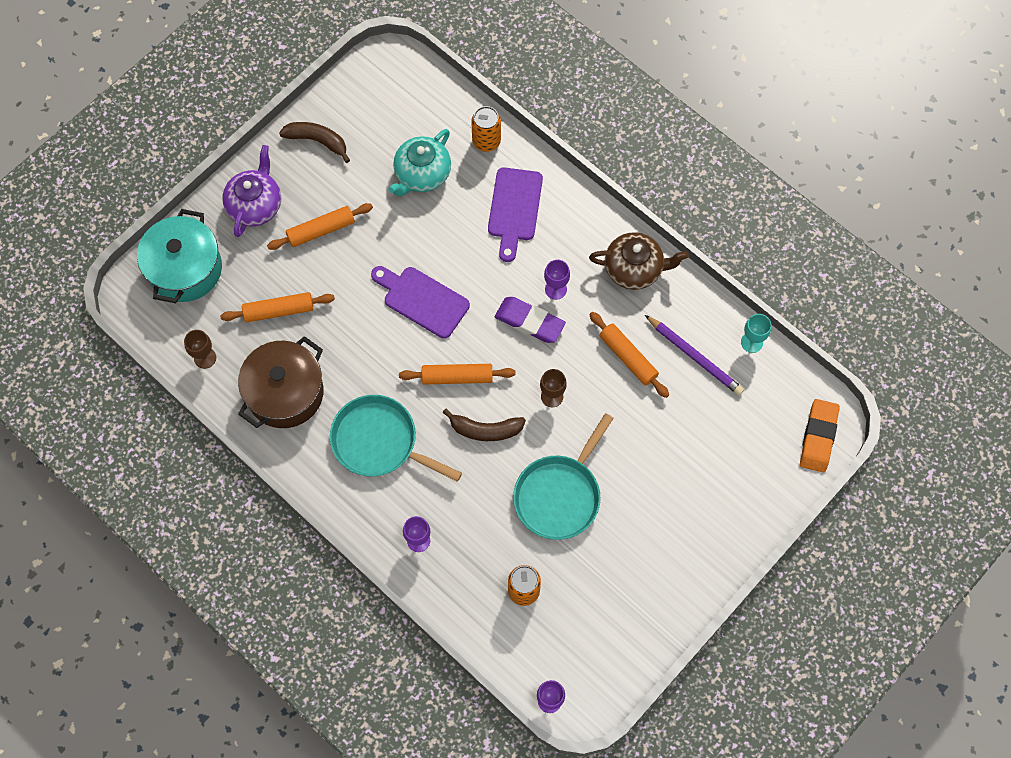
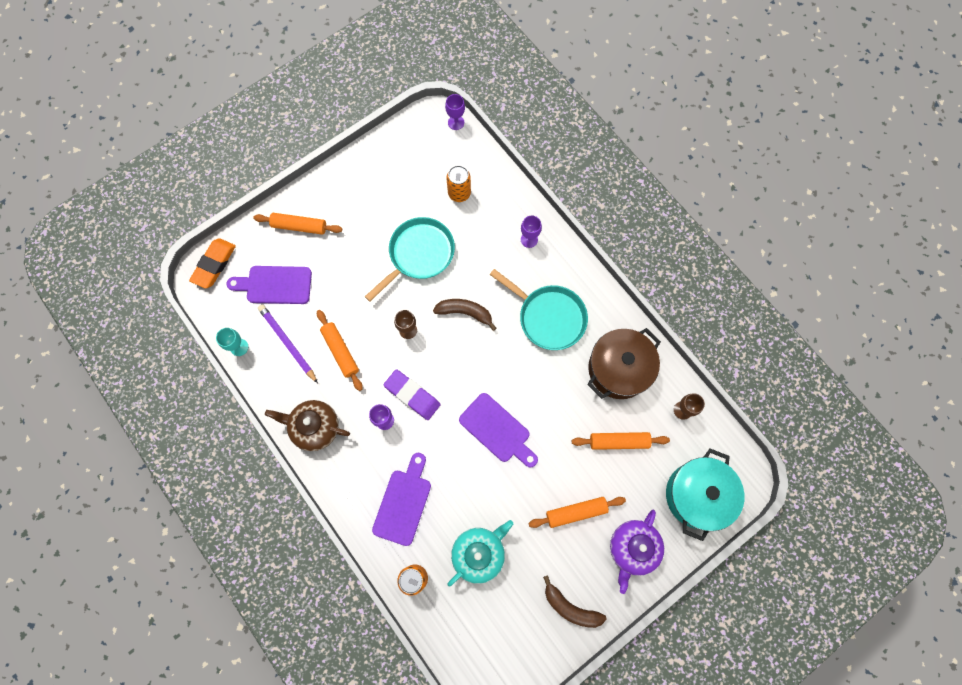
camera: 170 degrees left, 5 degrees up
orange rolling pin [399,364,515,384] -> orange rolling pin moved to [253,213,342,235]
none -> purple cutting board [226,266,312,304]

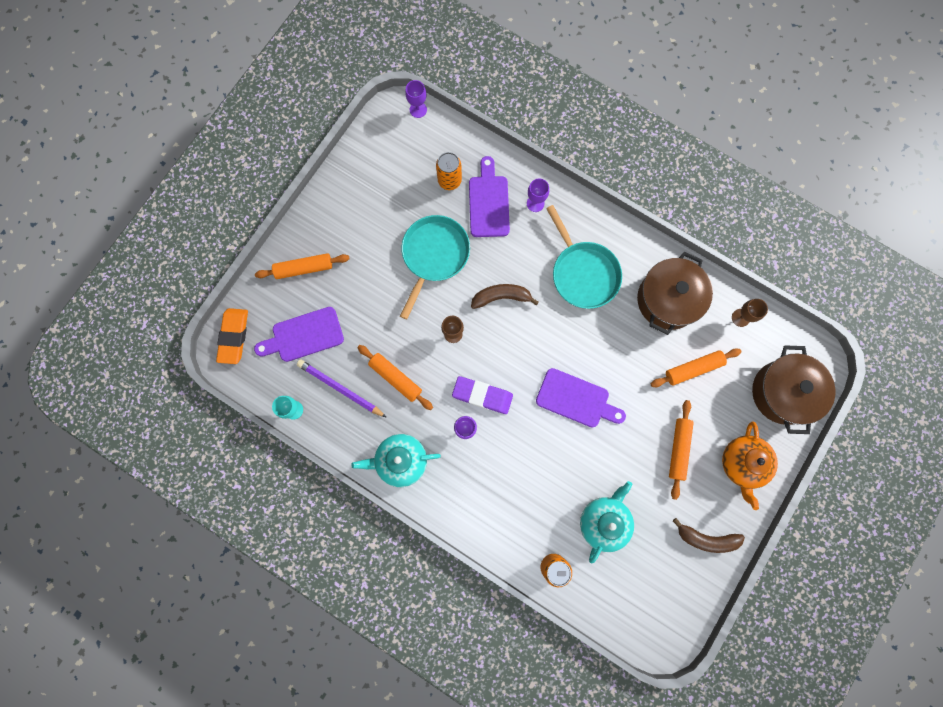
camera: 20 degrees left, 5 degrees up
brown teapot [265,400,350,451] -> turquoise teapot [351,434,441,487]
purple cutting board [372,453,431,546] -> purple cutting board moved to [469,156,510,237]
turquoise pan [490,269,588,350] -> turquoise pan turned 45 degrees clockwise [546,205,622,309]
orange rolling pin [529,497,626,528] -> orange rolling pin turned 45 degrees counterclockwise [669,400,694,500]
purple teapot [610,510,664,594] -> orange teapot [722,421,778,510]
turquoise pot [666,449,744,541] -> brown pot [752,345,836,434]

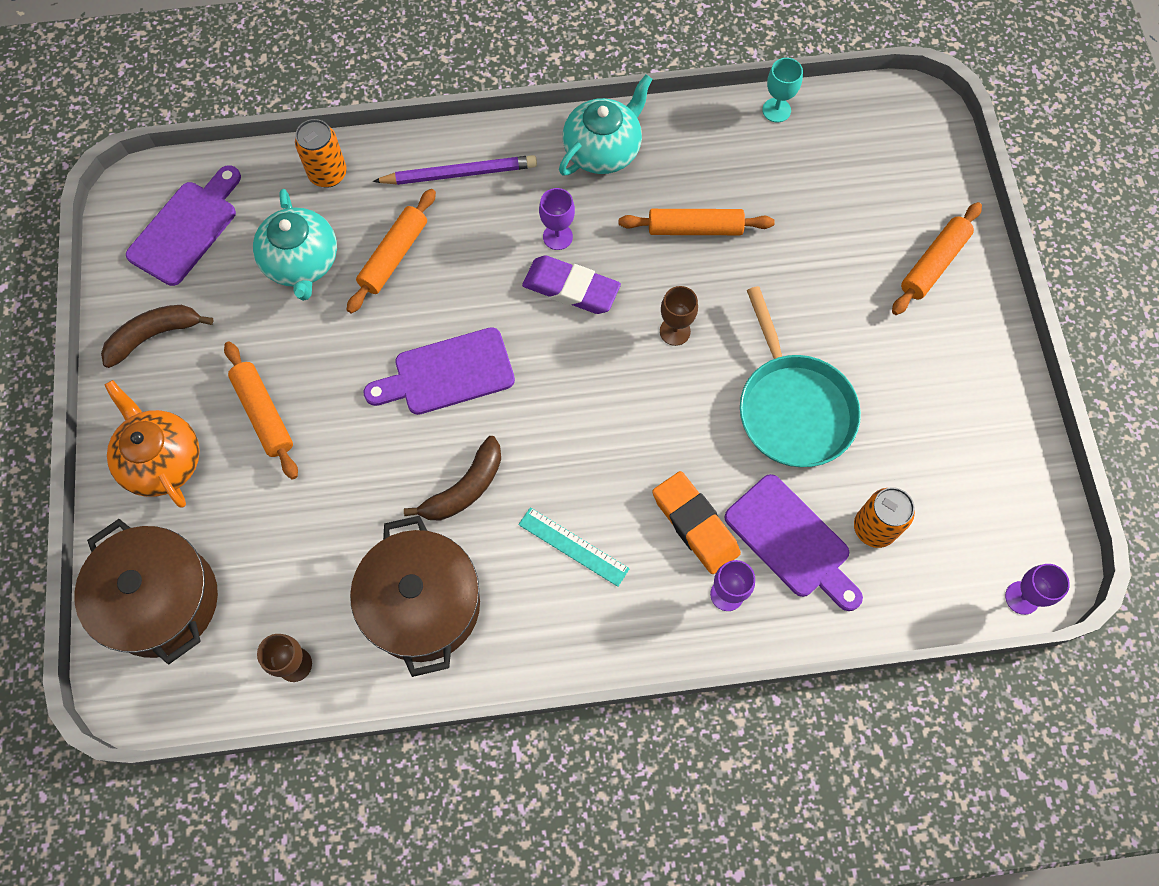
camera: 140 degrees right, 10 degrees down
orange eraser [216,308,248,364] -> orange eraser moved to [652,471,741,574]
purple cutting board [254,307,344,362] -> purple cutting board moved to [126,165,241,286]
purple pencil [297,359,387,418] -> purple pencil moved to [373,155,537,185]
purple eraser [452,376,513,414] -> purple eraser turned 45 degrees clockwise [522,256,621,314]
brown banana [471,284,539,309] -> brown banana moved to [404,436,501,521]
turquoise pan [546,205,622,309] -> turquoise ruler [518,507,630,587]
orange rolling pin [651,348,741,387] -> orange rolling pin moved to [347,189,436,313]

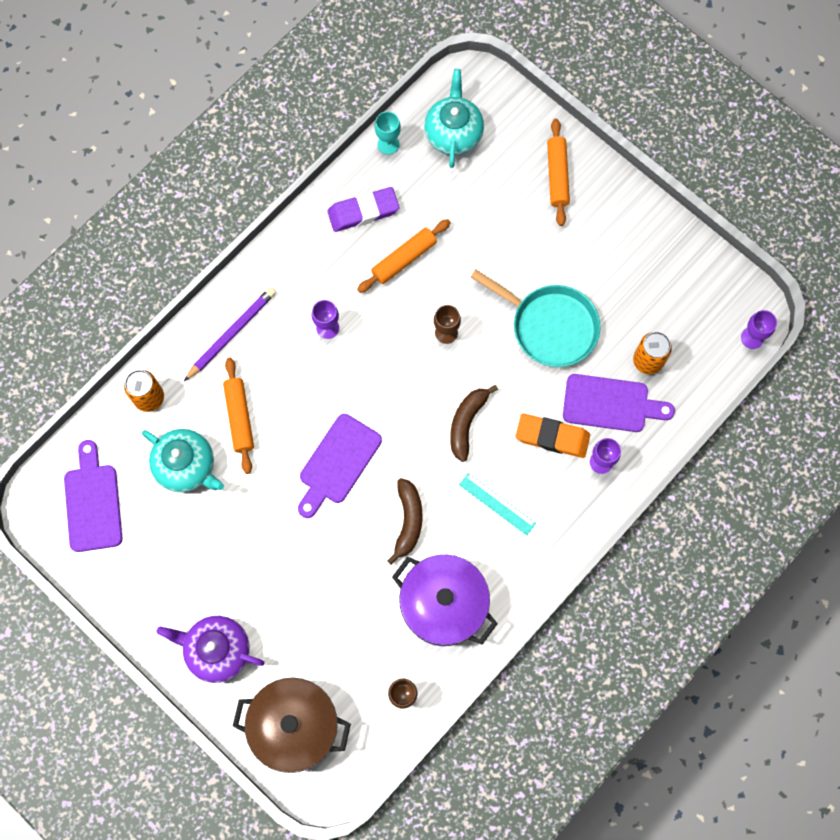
camera: 40 degrees left, 5 degrees up
brown banana [101,305,213,368] -> brown banana moved to [450,385,498,462]
orange teapot [105,380,199,508] -> purple teapot [156,616,264,683]
orange rolling pin [224,342,298,480] -> none
brown pot [350,516,480,677] -> purple pot [392,555,498,646]
turquoise ruler [518,507,630,587] -> turquoise ruler turned 45 degrees clockwise [459,473,536,536]
purple eraser [522,256,621,314] -> purple eraser moved to [327,187,399,232]
turquoise teapot [559,74,653,175] -> turquoise teapot moved to [424,69,484,168]

